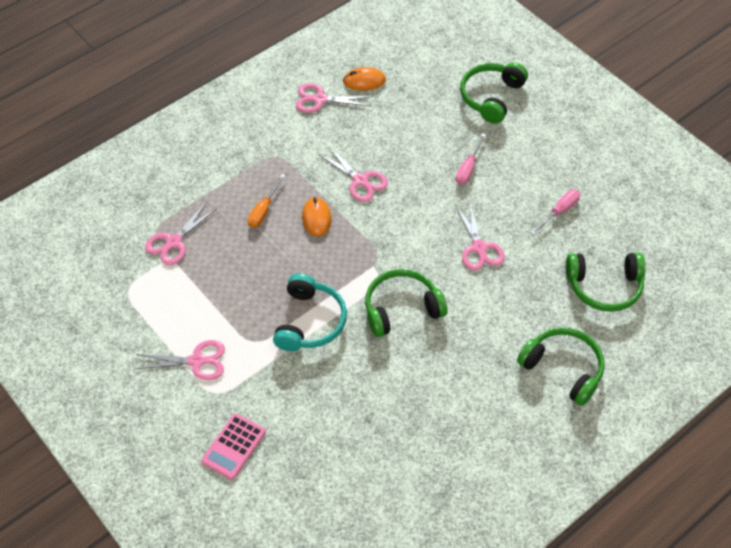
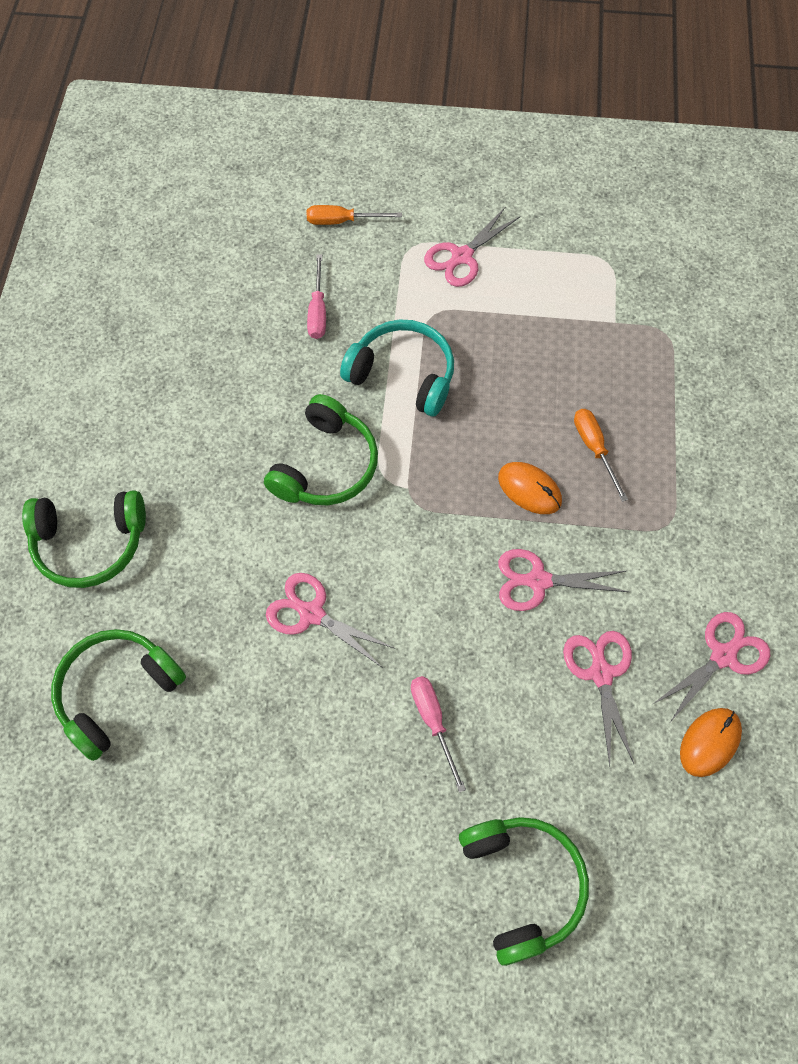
camera: 135 degrees right, 10 degrees up
pink scissors [145,203,217,265] -> pink scissors moved to [563,631,634,766]
pink calculator [201,413,266,480] -> orange screwdriver [307,205,402,225]
turquoise headphones [273,274,347,351] -> turquoise headphones turned 150 degrees clockwise [340,320,454,416]
pink screwdriver [531,189,580,234] -> pink screwdriver moved to [307,254,326,339]

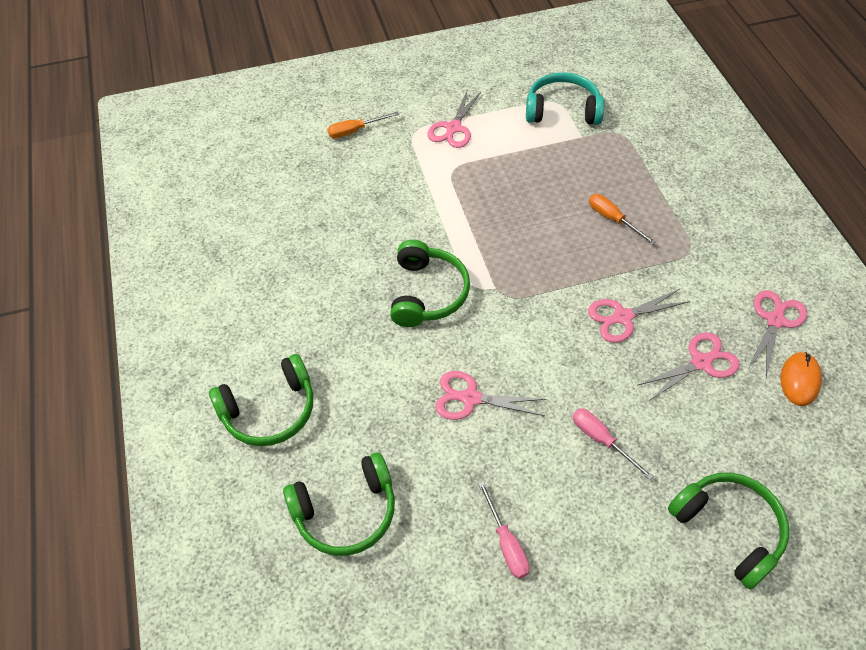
camera: 20 degrees left, 10 degrees down
green headphones [51,629,186,761] -> green headphones turned 135 degrees counterclockwise [283,452,395,556]
pink screwdriver [307,254,326,339] -> pink screwdriver moved to [478,481,530,579]
turquoise headphones [340,320,454,416] -> turquoise headphones moved to [526,72,604,125]
orange mouse [498,462,562,514] -> none
pink scissors [563,631,634,766] -> pink scissors turned 90 degrees clockwise [637,332,740,401]

